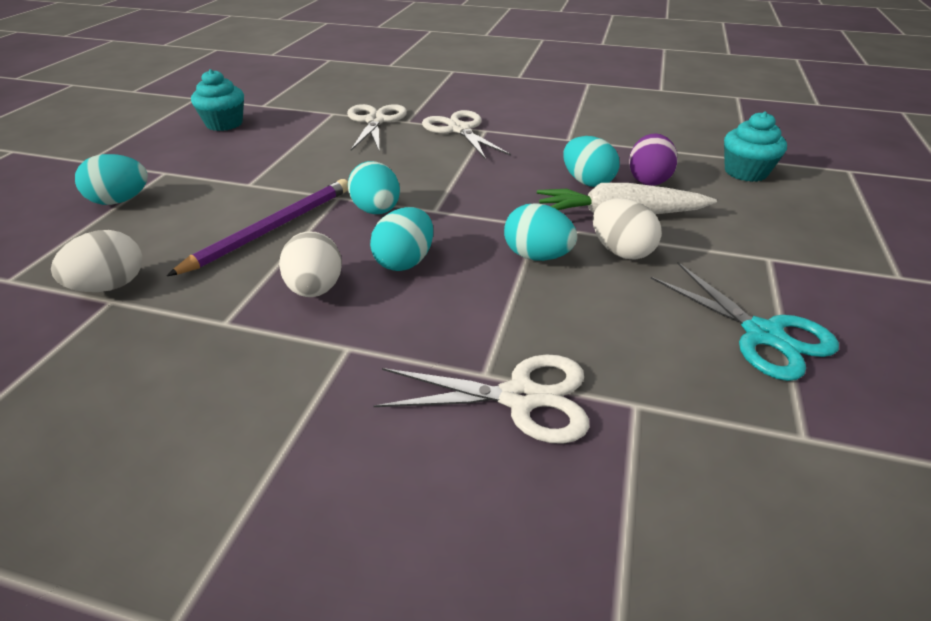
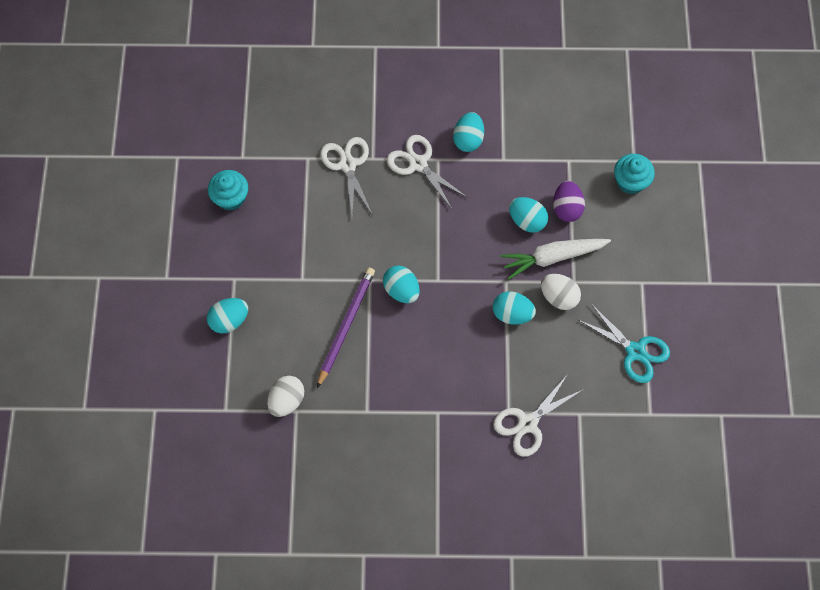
camera: 15 degrees left, 30 degrees up
white egg [279,231,342,297] -> none
turquoise egg [370,207,433,271] -> turquoise egg moved to [453,112,484,152]
white scissors [373,354,590,444] -> white scissors turned 150 degrees clockwise [493,374,584,457]

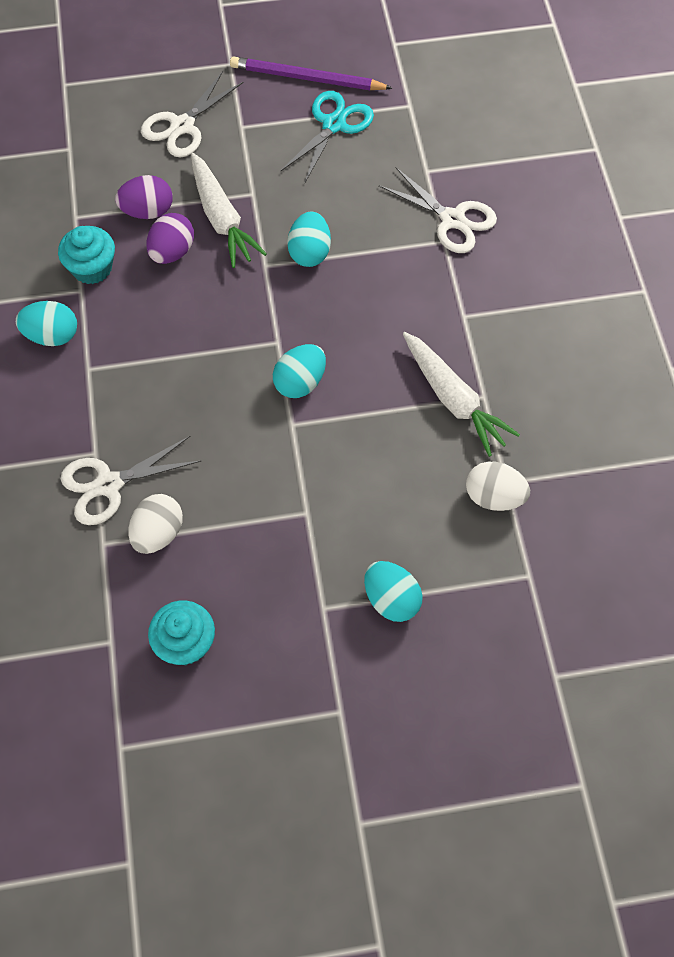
camera: 100 degrees left, 5 degrees down
purple pencil [317,267,375,388] -> purple pencil moved to [230,56,393,90]
white scissors [387,135,468,210] -> white scissors moved to [141,71,244,157]
turquoise egg [509,197,548,233] -> purple egg [146,213,194,264]
white egg [541,274,581,310] -> white egg moved to [129,494,183,554]
turquoise cupcake [614,154,655,194] -> turquoise cupcake moved to [58,226,115,284]
none -> white carrot [403,332,520,457]

